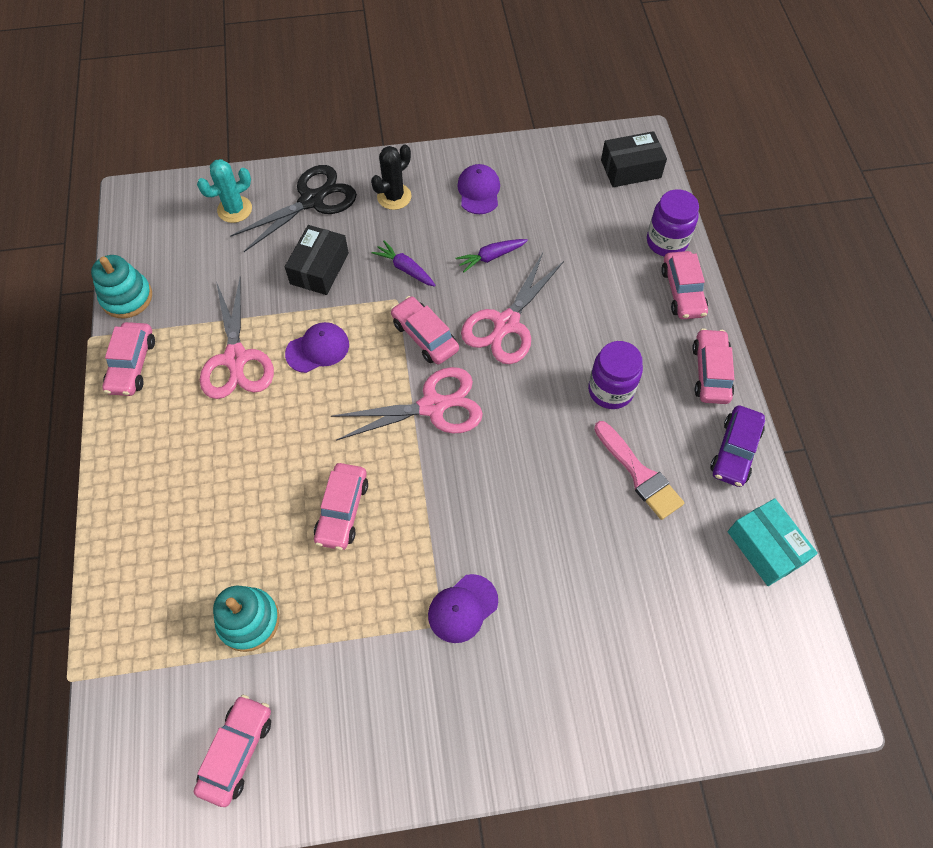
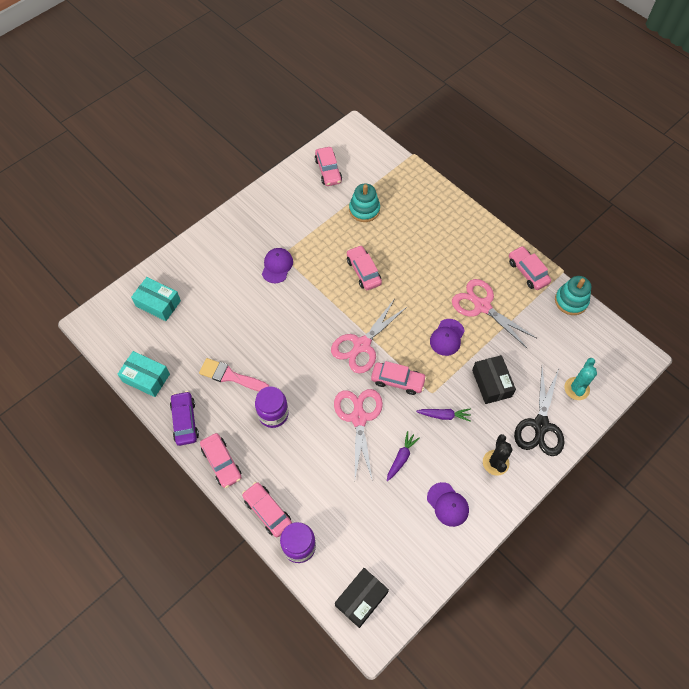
camera: 145 degrees right, 0 degrees up
none -> turquoise box [131,277,181,321]

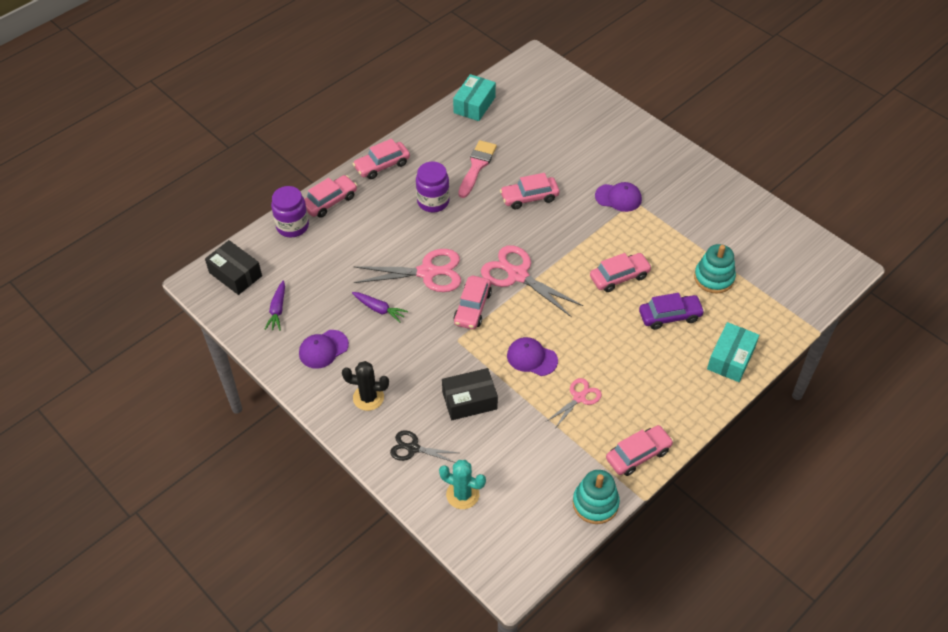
camera: 90 degrees right, 10 degrees down
turquoise box [131,277,181,321] -> turquoise box moved to [707,322,759,382]
purple car [170,391,199,446] -> purple car moved to [639,293,705,330]
pink car [315,147,342,186] -> pink car moved to [500,173,559,209]
purple carrot [416,409,471,422] -> purple carrot moved to [264,281,285,331]
pink scissors [452,279,536,348] -> pink scissors [546,378,602,430], size x0.56
black scissors [514,368,564,456] -> black scissors [390,430,458,463], size x0.56

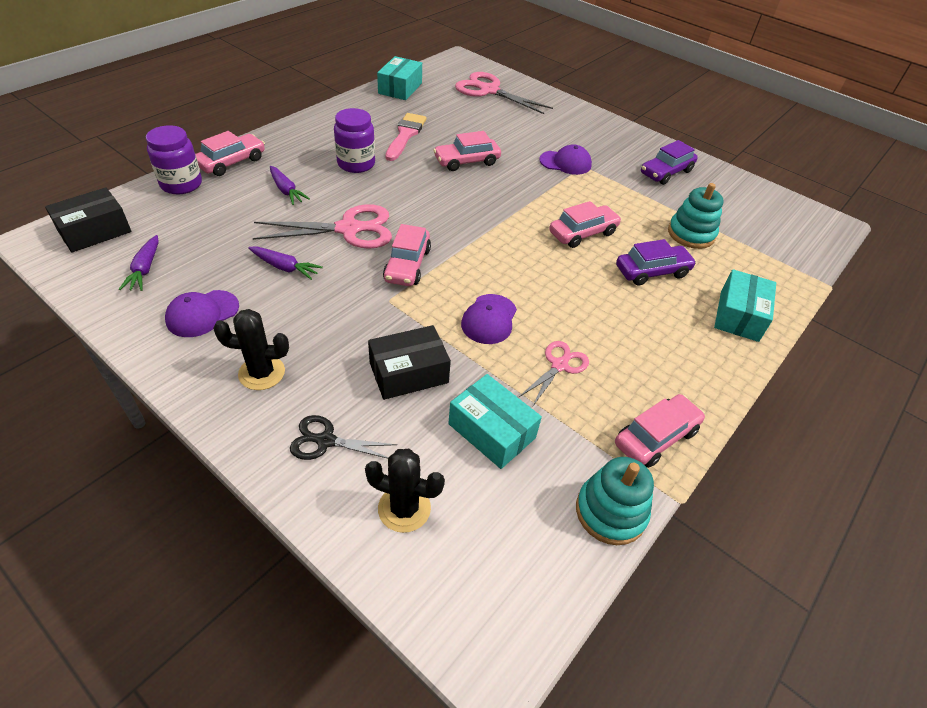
camera: 10 degrees left, 5 degrees down
black box [205,240,262,295] -> black box turned 75 degrees counterclockwise [45,187,132,252]
pink car [353,139,410,179] -> none
turquoise cactus [439,460,486,509] -> black cactus [365,449,445,533]
pink scissors [481,245,583,317] -> pink scissors moved to [455,72,553,114]
purple cap [507,337,558,376] -> purple cap turned 90 degrees counterclockwise [461,294,517,344]
none -> purple carrot [270,166,310,205]
none -> turquoise box [448,374,542,469]
none -> purple car [641,140,698,185]

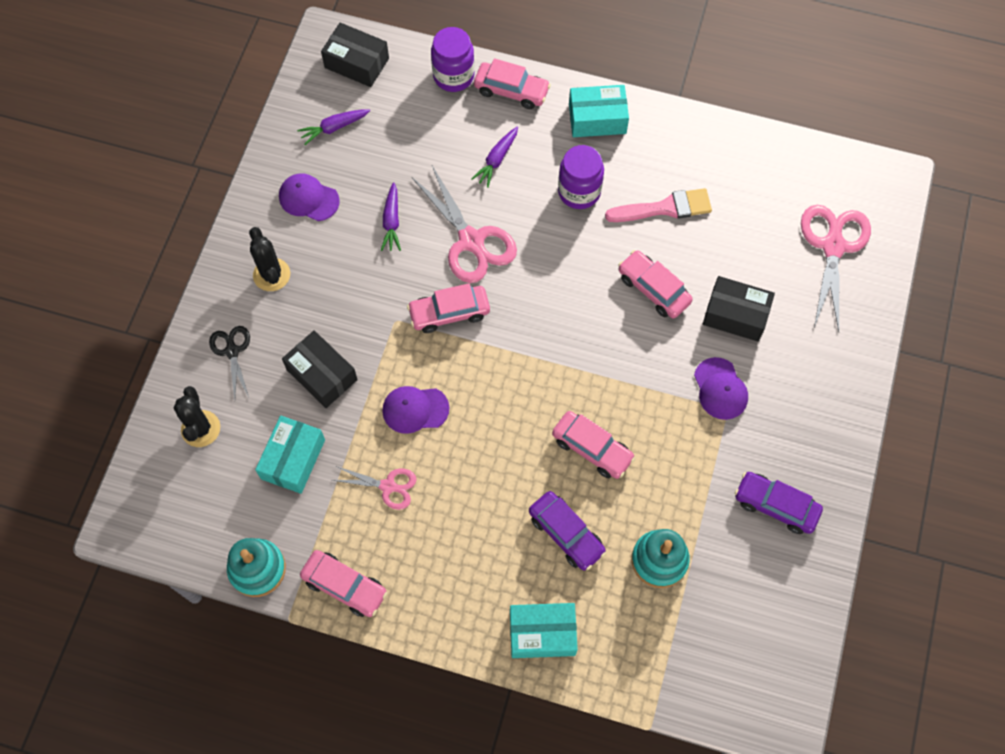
camera: 70 degrees right, 20 degrees up
turquoise box [377,56,422,100] -> turquoise box moved to [569,85,629,137]
none -> black box [703,276,775,341]

